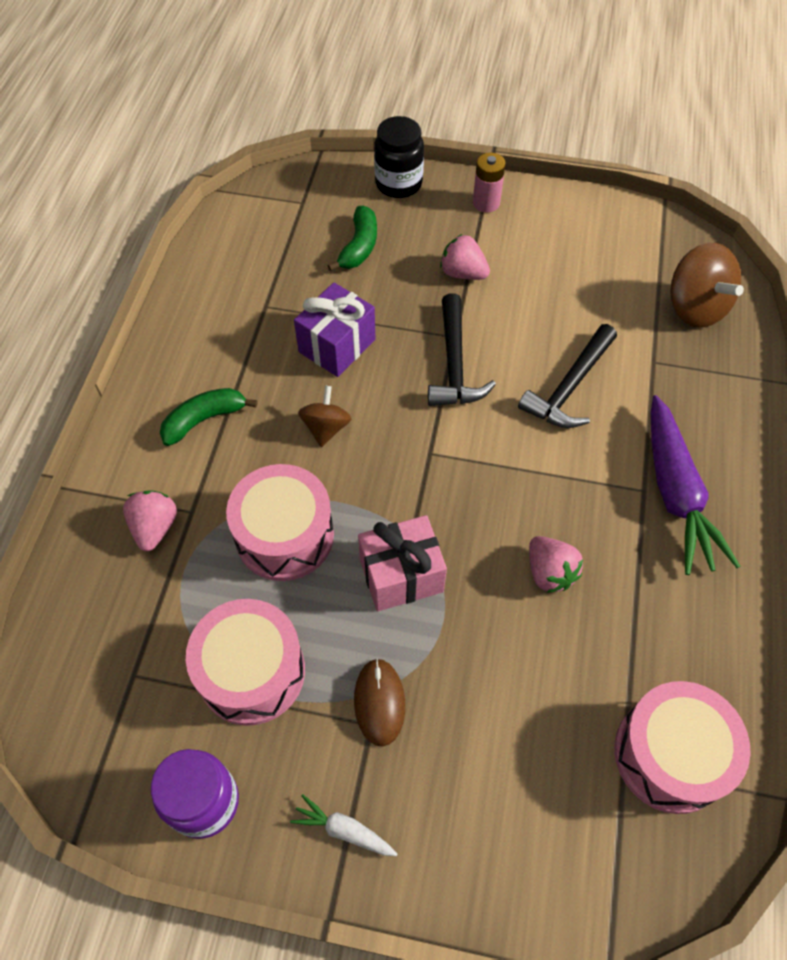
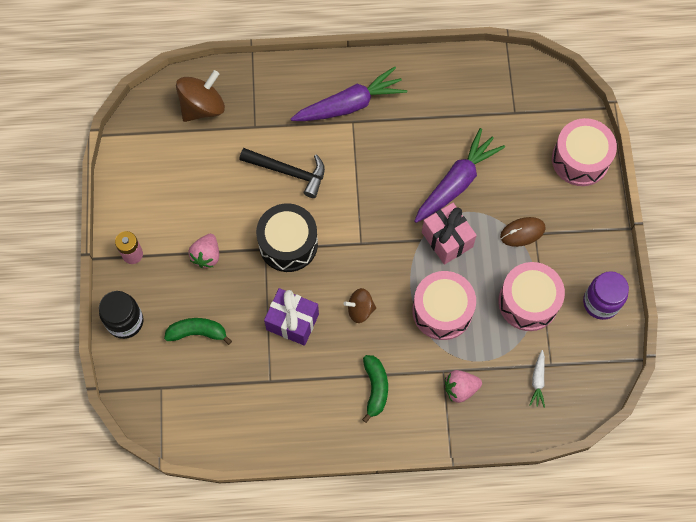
camera: 105 degrees left, 10 degrees up
green banana [160,388,257,446] -> green banana turned 135 degrees counterclockwise [362,355,388,423]
white carrot [290,794,397,856] -> white carrot moved to [529,350,545,408]
black hammer [428,293,496,406] -> black drum [256,203,318,272]
pink strawberry [529,536,583,593] -> none
pink drum [614,681,751,814] -> pink drum moved to [552,118,617,186]
none -> purple carrot [414,128,505,223]

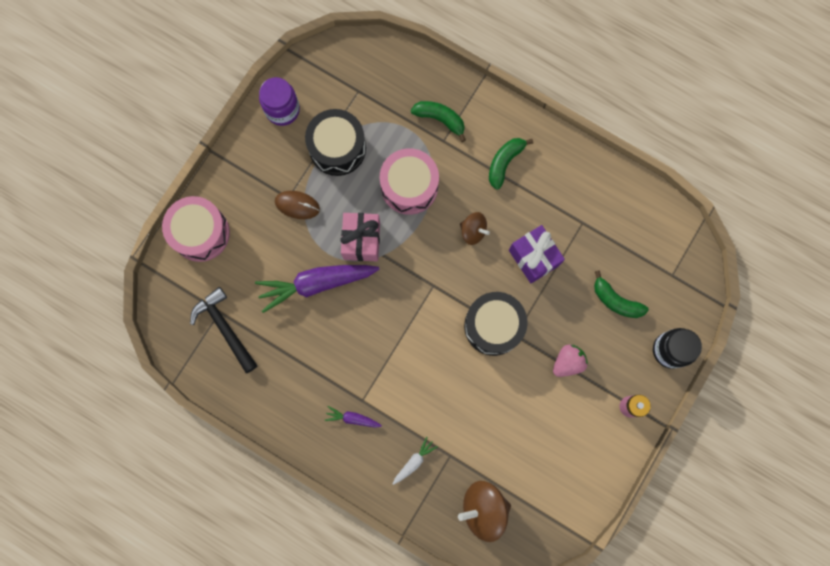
camera: 145 degrees left, 10 degrees up
black hammer [239,148,325,198] -> black hammer moved to [190,287,258,373]
purple carrot [291,67,407,121] -> purple carrot [325,406,382,428], size x0.45
pink strawberry [445,370,482,403] -> green banana [411,101,466,142]
pink drum [498,262,565,331] -> black drum [305,109,366,176]
white carrot [529,350,545,408] -> white carrot moved to [393,437,438,485]

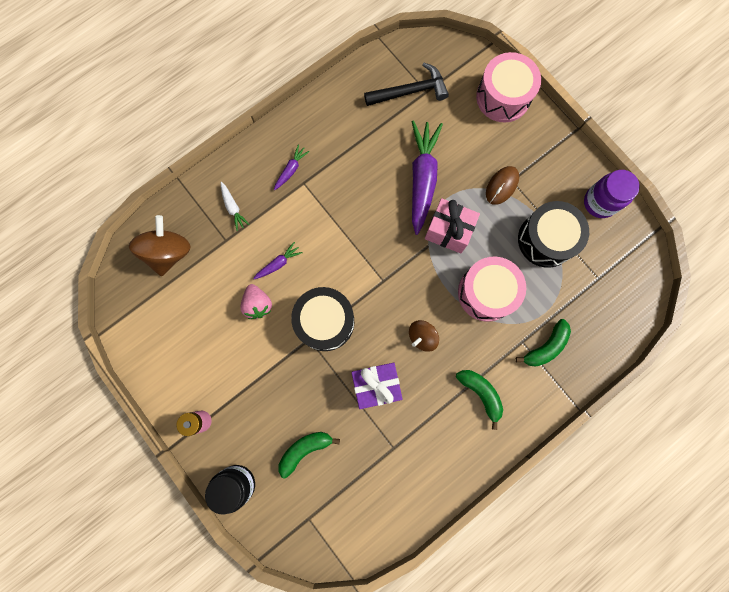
camera: 110 degrees right, 0 degrees up
pink strawberry [553,344,588,377] -> pink strawberry moved to [240,284,272,319]
none -> purple carrot [253,242,303,279]

